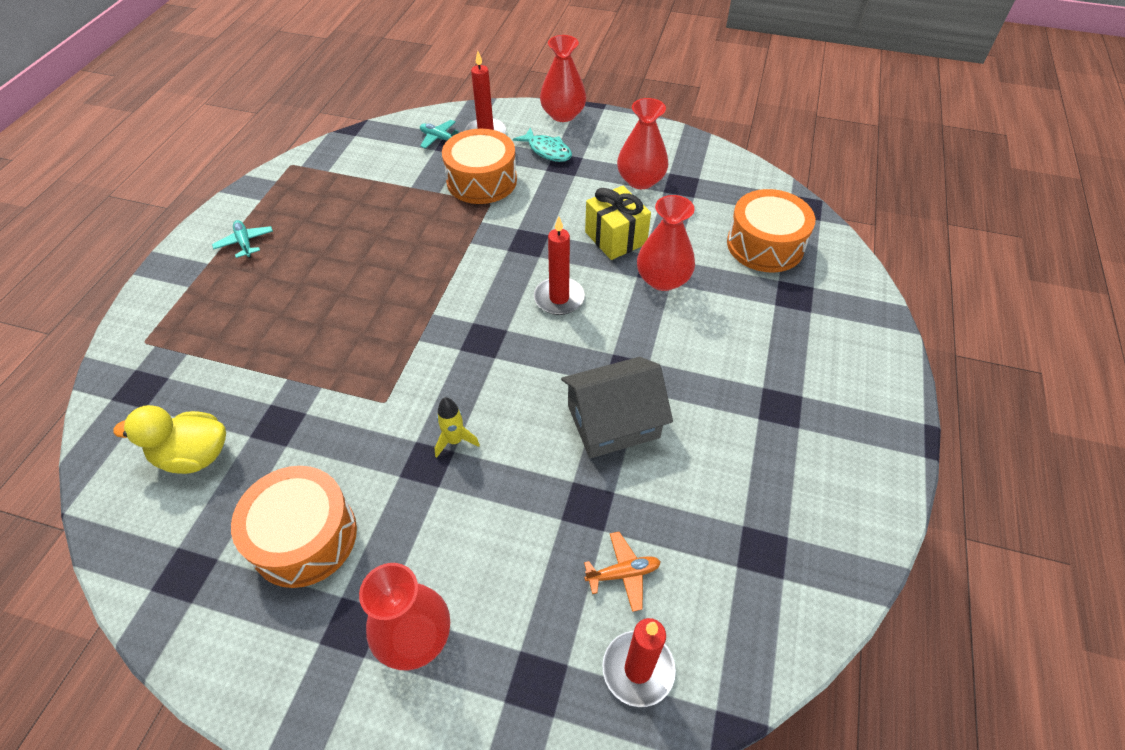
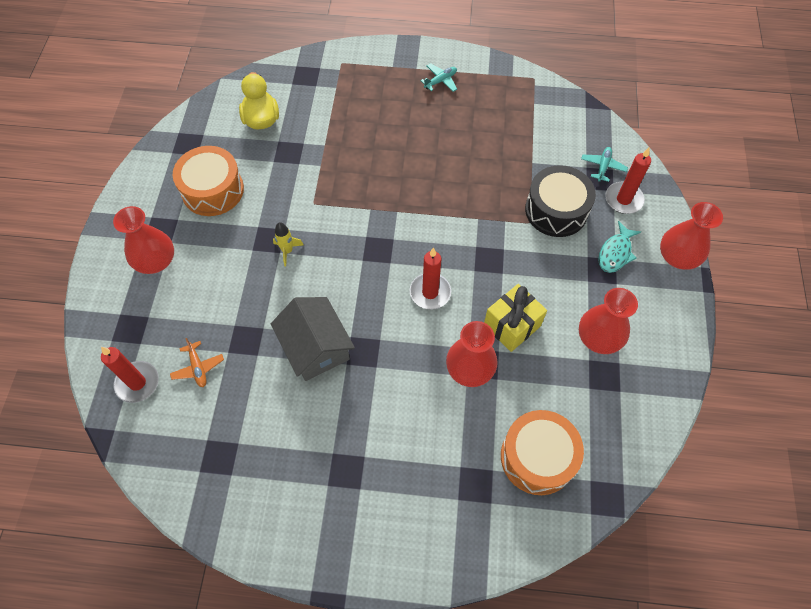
camera: 80 degrees right, 10 degrees up
orange drum [442,129,517,204] -> black drum [525,165,596,237]

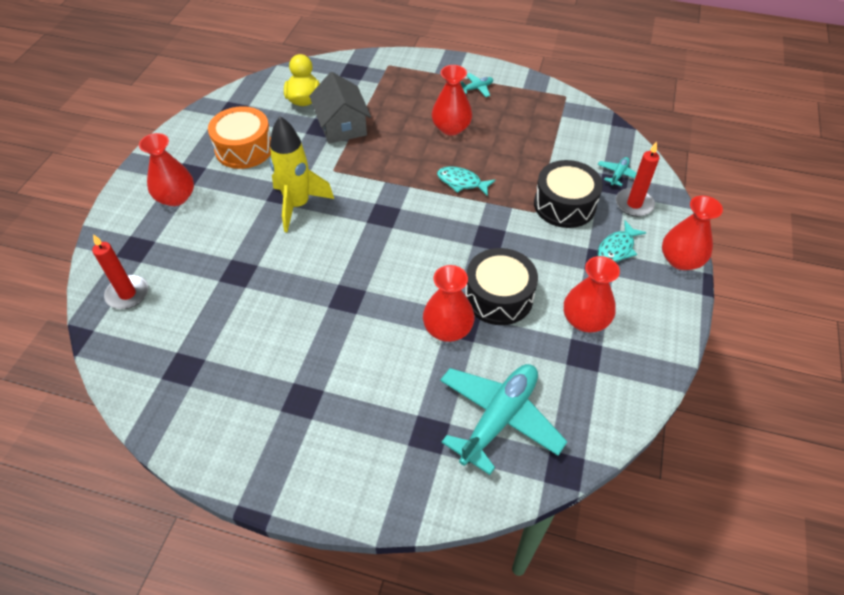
camera: 10 degrees right, 10 degrees down
orange plane [170,338,224,387] -> none
grey house [271,297,355,381] -> grey house moved to [309,72,371,144]
yellow rocket [273,222,304,266] -> yellow rocket [269,116,334,233], size x2.21
red candle [410,247,451,310] -> none
yellow gift [484,284,547,352] -> black drum [465,248,538,325]
orange drum [501,410,584,495] -> turquoise plane [440,364,568,475]
none -> red vase [432,65,472,136]
none -> turquoise fish [437,166,496,196]

